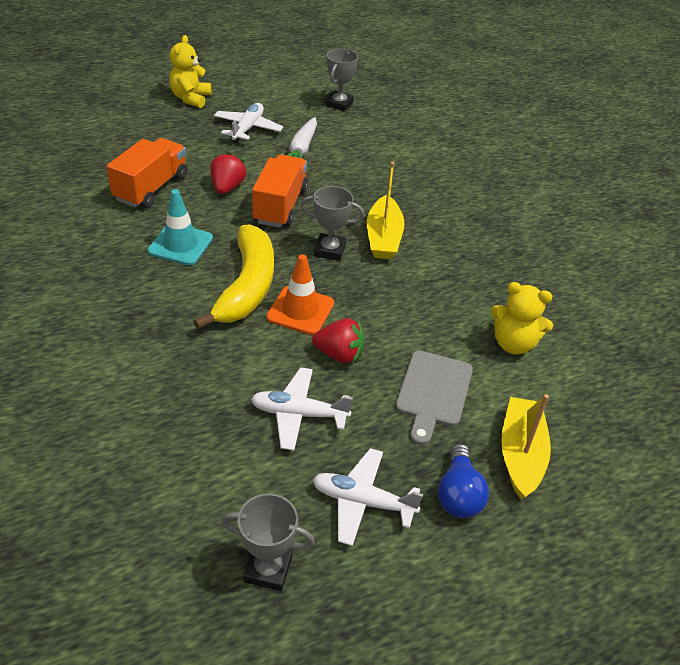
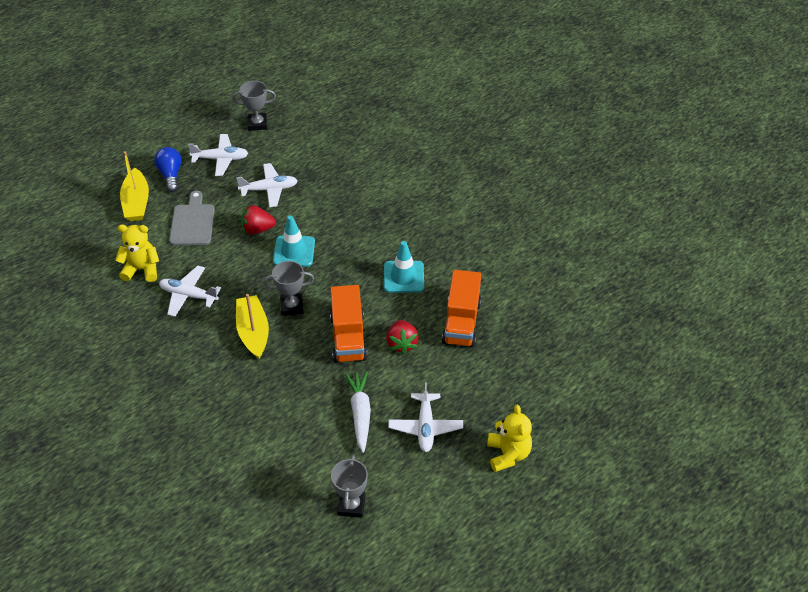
camera: 165 degrees right, 5 degrees up
yellow banana [193,224,274,330] -> none
orange traffic cone [266,254,334,335] -> turquoise traffic cone [273,215,315,267]
none -> white plane [159,266,221,317]

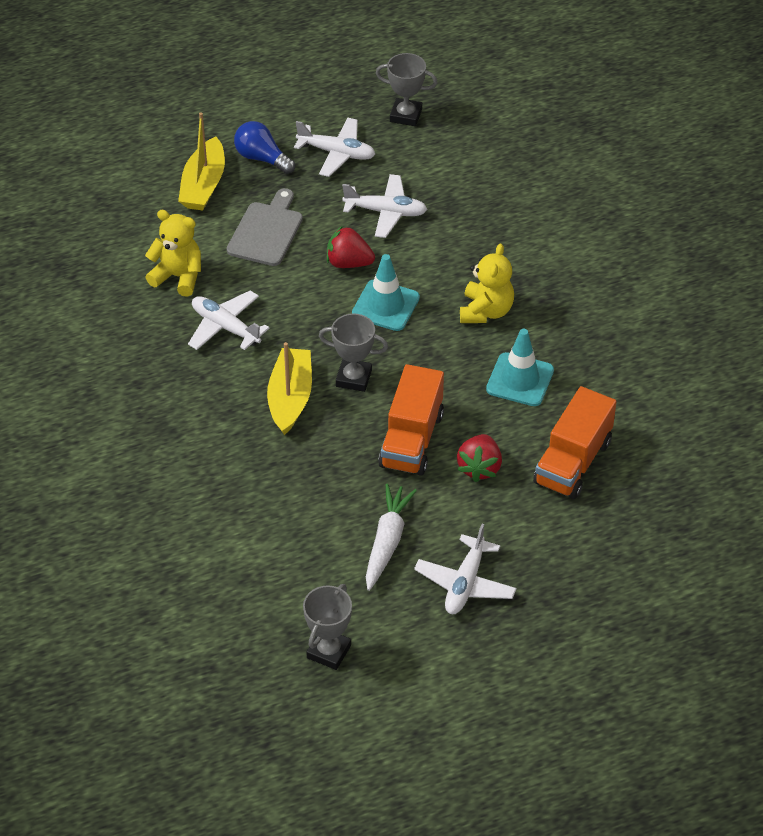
camera: 20 degrees right, 0 degrees up
blue light bulb [154,147,182,192] -> blue light bulb turned 60 degrees counterclockwise [234,121,295,174]
yellow teddy bear [487,405,532,472] -> yellow teddy bear moved to [460,244,514,323]

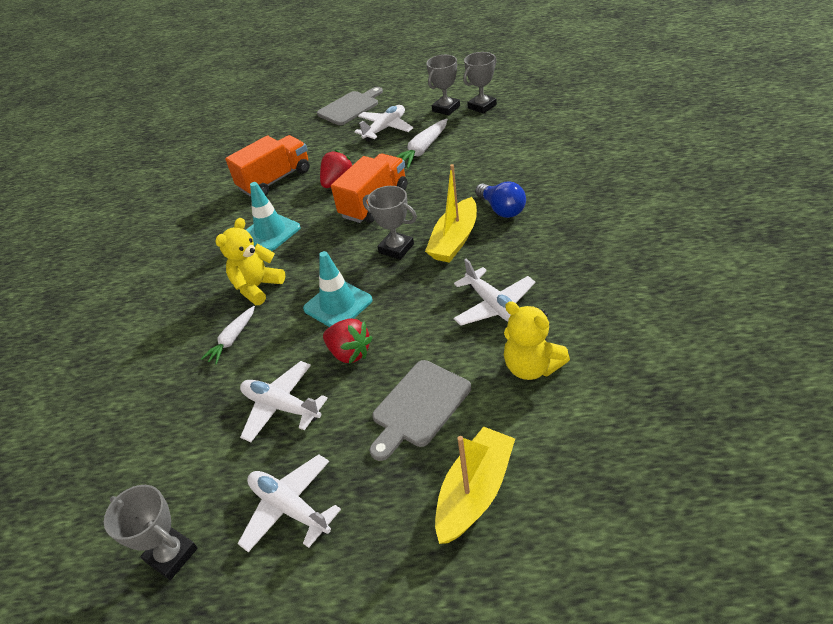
camera: 155 degrees left, 5 degrees down
blue light bulb [234,121,295,174] -> blue light bulb moved to [475,181,526,218]
none -> white carrot [201,306,255,364]
none -> grey cutting board [317,87,383,125]
none -> grey trophy [426,55,460,115]

